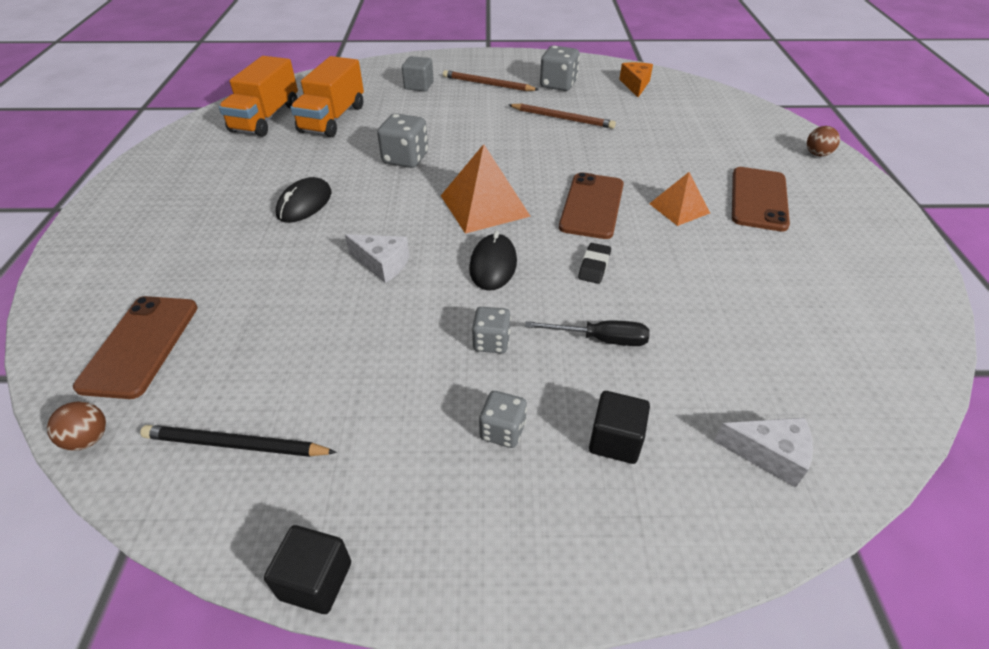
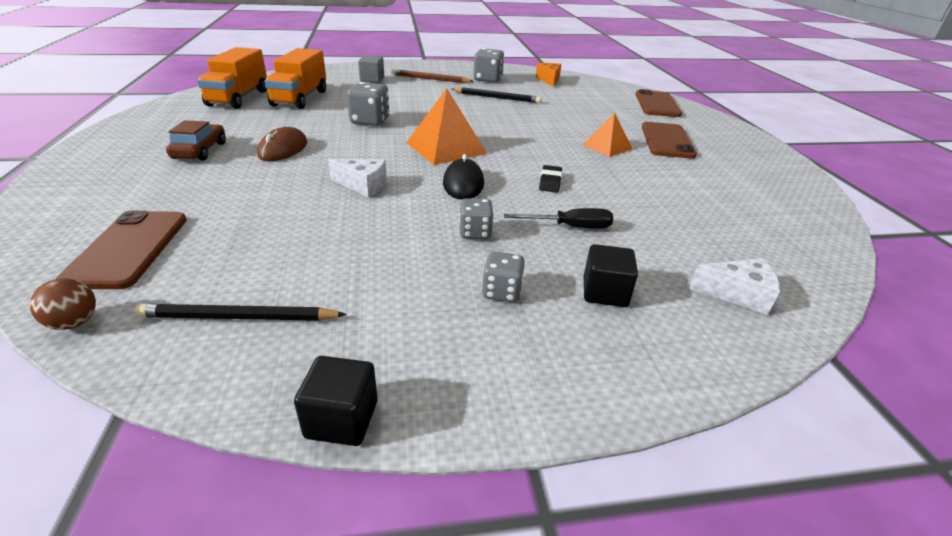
camera: 10 degrees left, 10 degrees down
black mouse [276,177,331,223] -> brown mouse [257,127,307,161]
brown pencil [509,104,616,129] -> black pencil [451,87,541,103]
brown phone [559,172,624,239] -> brown phone moved to [635,89,682,117]
brown ball [807,126,840,156] -> none
none -> brown car [166,120,226,161]

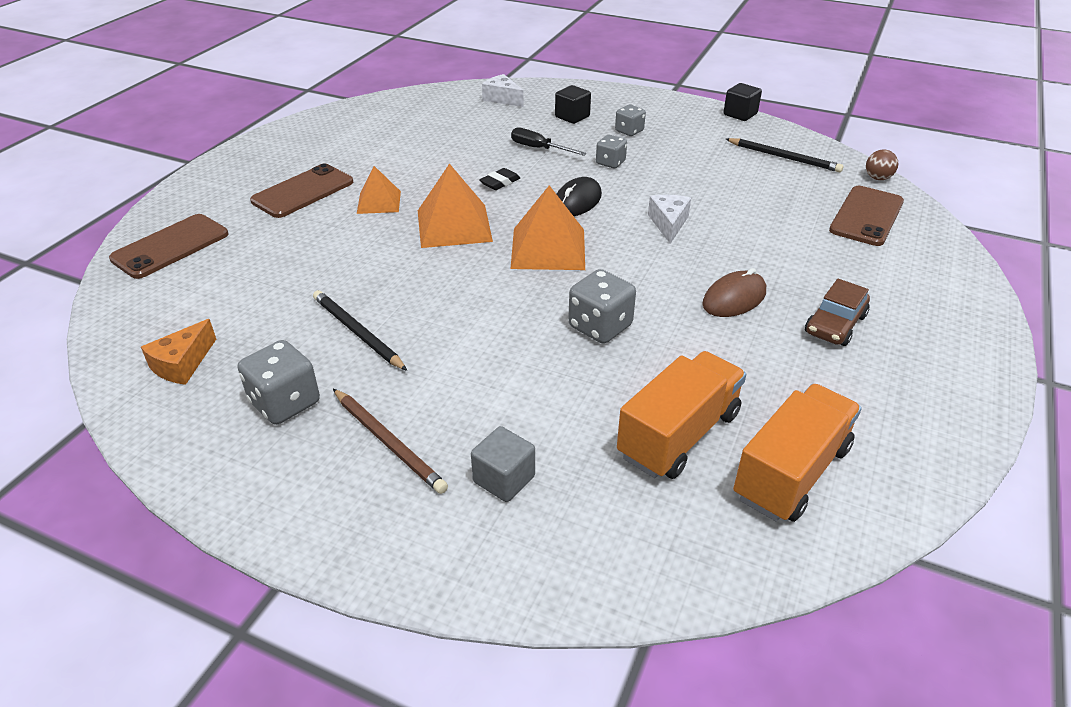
camera: 145 degrees left, 5 degrees up
white cheese [328,159,387,198] -> white cheese turned 45 degrees clockwise [648,195,691,244]
none -> orange pyramid [418,163,493,248]

